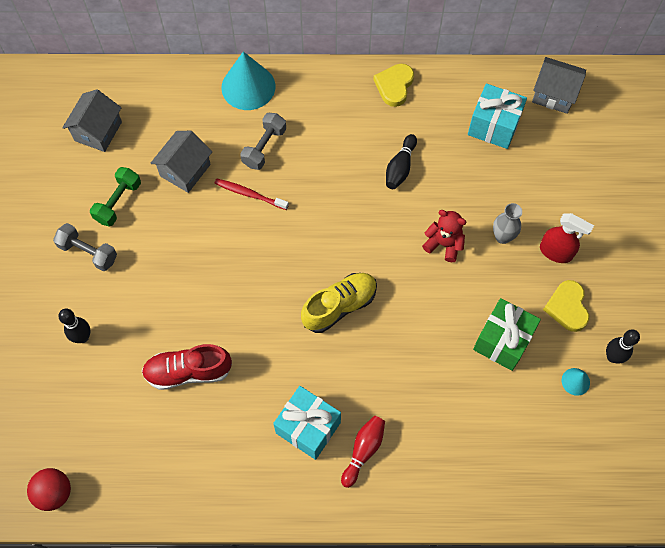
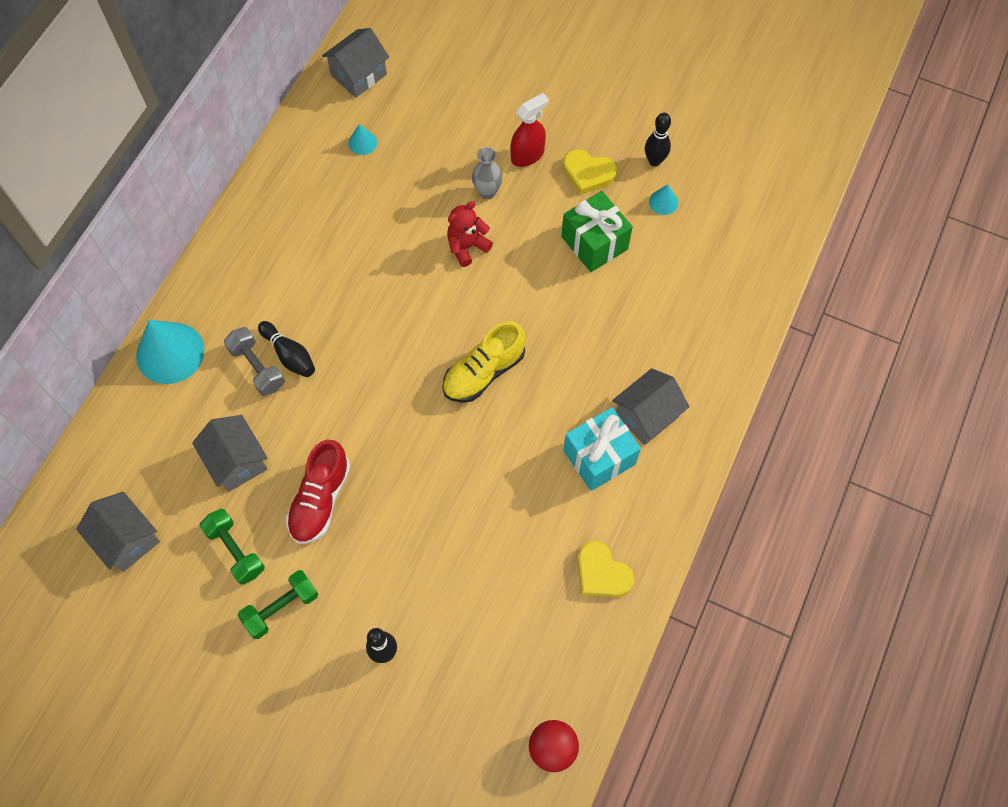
camera: 65 degrees left, 0 degrees up
grey dumbbell [53,223,117,271] -> green dumbbell [238,570,318,639]
red shoe [142,344,232,390] -> red shoe moved to [286,440,350,544]
red toothbrush [214,178,289,210] -> none
yellow shoe [301,273,377,333] -> yellow shoe turned 120 degrees counterclockwise [442,321,526,403]
red bowling pin [341,416,385,488] -> grey house [612,368,690,445]
yellow heart [373,64,414,107] -> yellow heart moved to [578,541,634,597]
black bowling pin [386,134,417,189] -> black bowling pin moved to [258,321,315,377]
turquoise gift [468,84,527,149] -> turquoise cone [348,124,377,155]

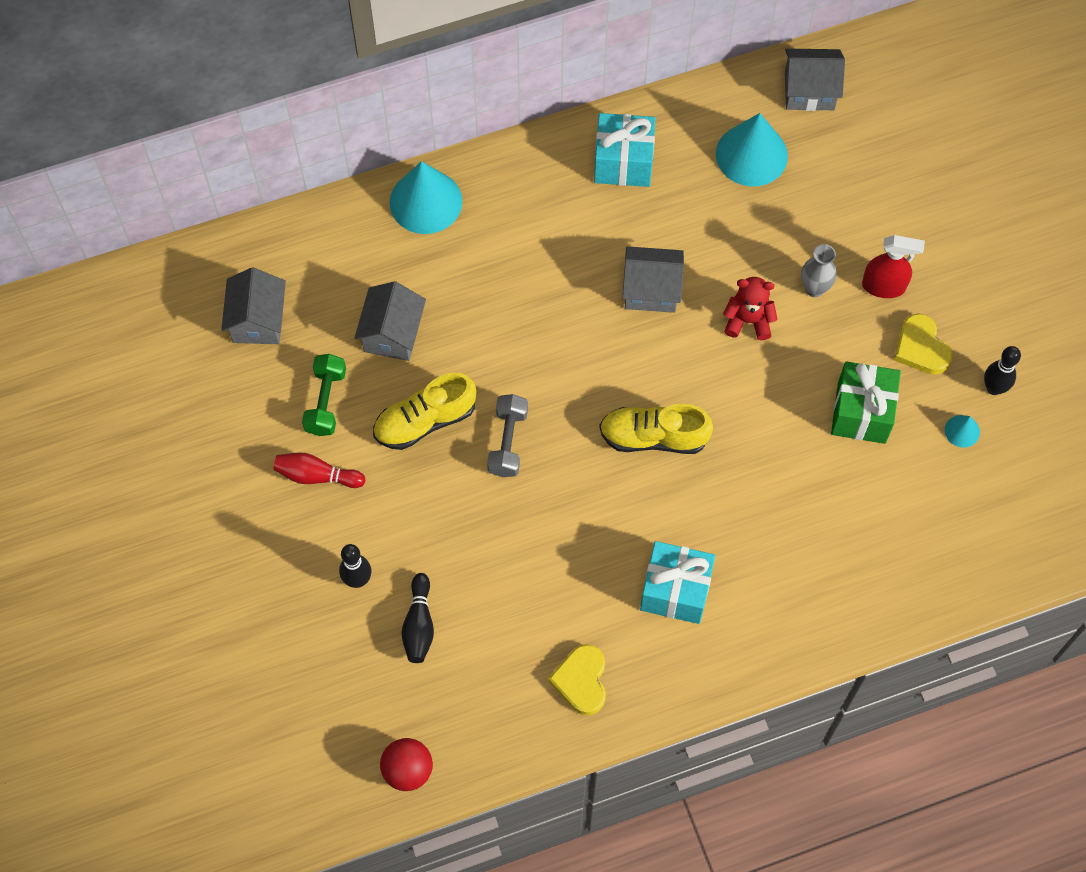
camera: 45 degrees right, 0 degrees up
grey dumbbell [224,327,285,396] -> grey dumbbell moved to [487,394,528,477]
green dumbbell [238,570,318,639] -> red bowling pin [273,453,366,488]
black bowling pin [258,321,315,377] -> black bowling pin moved to [401,573,434,663]
red shoe [286,440,350,544] -> yellow shoe [373,372,477,450]
turquoise cone [348,124,377,155] -> turquoise cone [716,113,788,187], size x2.17
grey house [612,368,690,445] -> grey house moved to [622,246,684,313]
none -> turquoise gift [594,113,655,187]

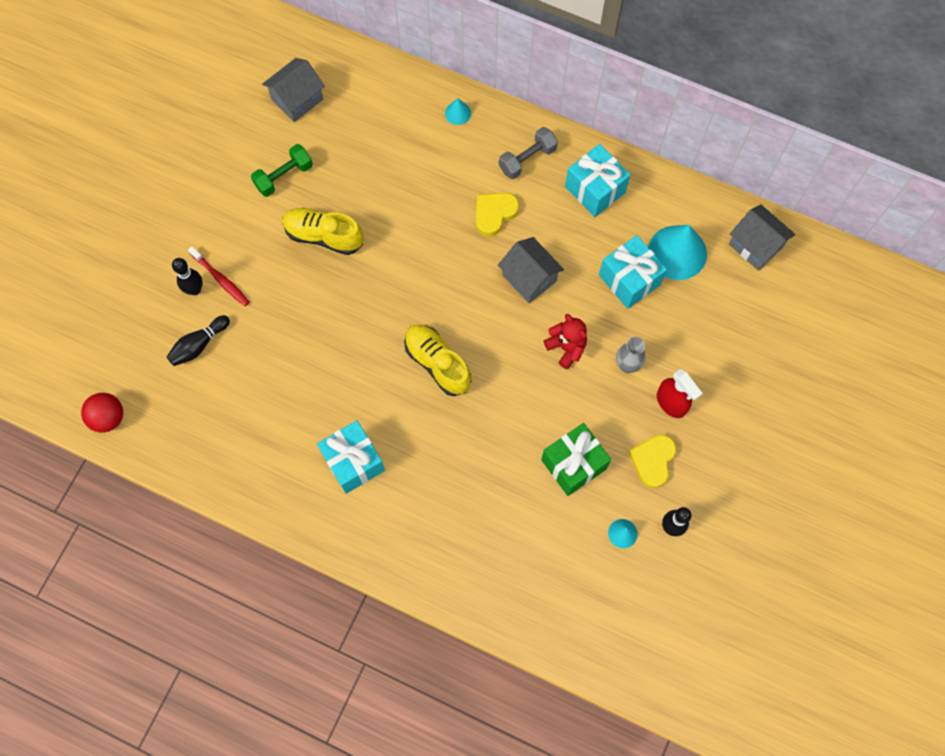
camera: 45 degrees right, 5 degrees up
red bowling pin [273,453,366,488] -> none
grey house [354,281,426,361] -> none
turquoise cone [390,161,463,234] -> turquoise cone [445,98,471,125], size x0.46
grey dumbbell [487,394,528,477] -> grey dumbbell moved to [499,127,558,179]
yellow heart [548,644,606,715] -> yellow heart moved to [476,193,519,236]
none -> red toothbrush [188,247,250,306]
none -> turquoise gift [599,235,667,309]

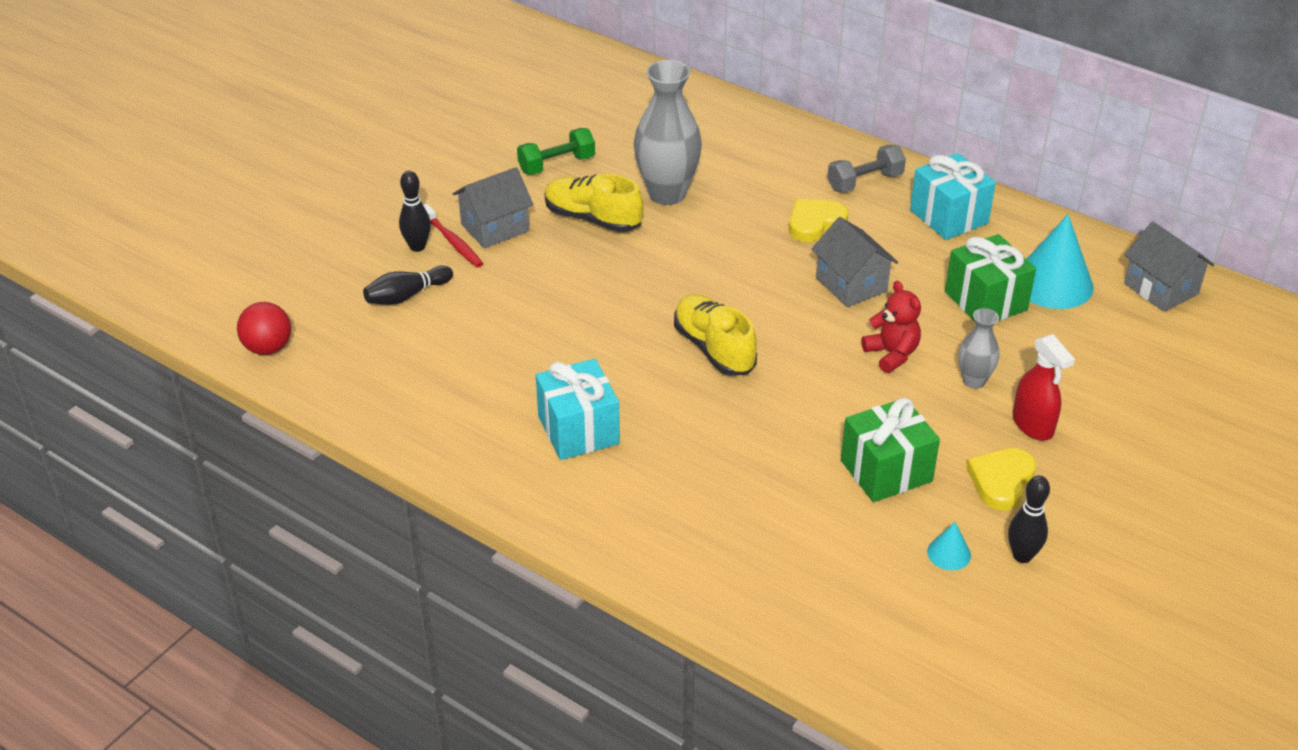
camera: 10 degrees right, 30 degrees down
grey house [262,58,325,122] -> grey house moved to [453,167,533,248]
turquoise cone [445,98,471,125] -> none
turquoise gift [599,235,667,309] -> green gift [945,234,1036,322]
none -> grey vase [634,60,702,205]

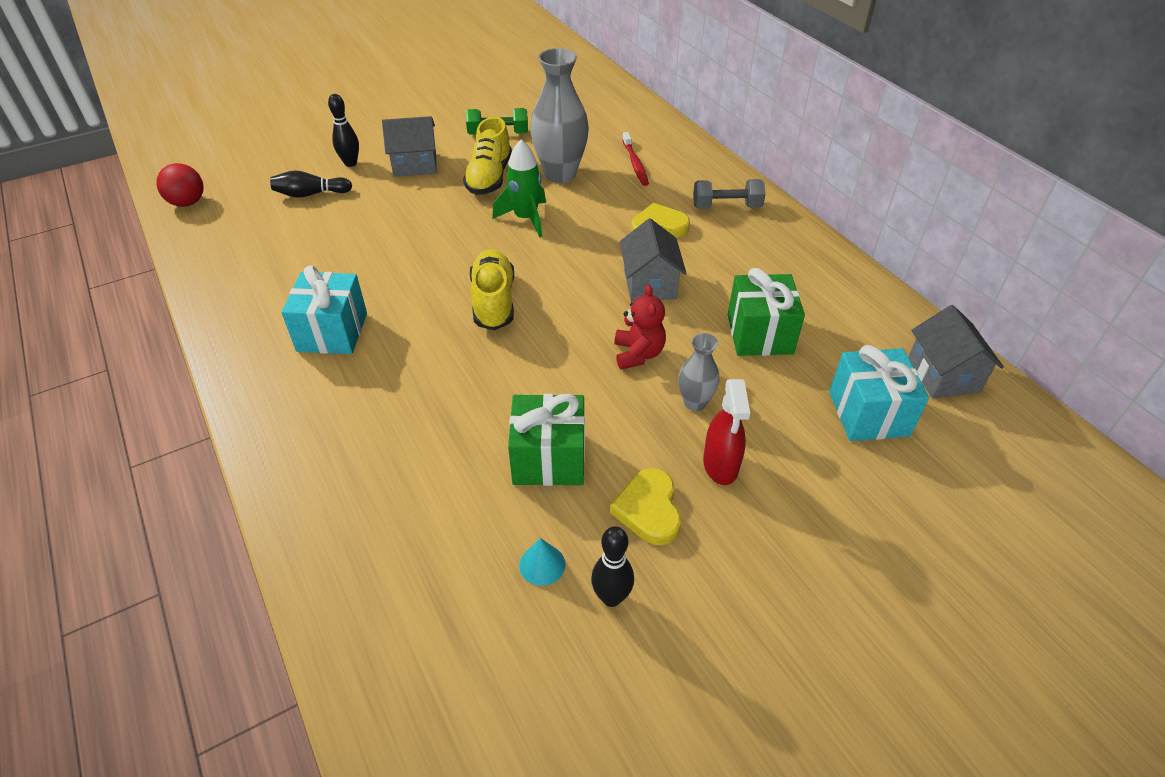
camera: 25 degrees right, 5 degrees up
red toothbrush [423,204,483,267] -> red toothbrush moved to [622,132,649,186]
yellow shoe [545,174,644,232] -> yellow shoe turned 135 degrees counterclockwise [463,117,512,195]
turquoise gift [910,153,996,240] -> turquoise gift moved to [829,345,929,441]
yellow heart [966,448,1037,511] -> yellow heart turned 60 degrees counterclockwise [610,468,681,545]
turquoise cone [1027,214,1093,309] -> none
none -> green rocket [492,140,546,238]

